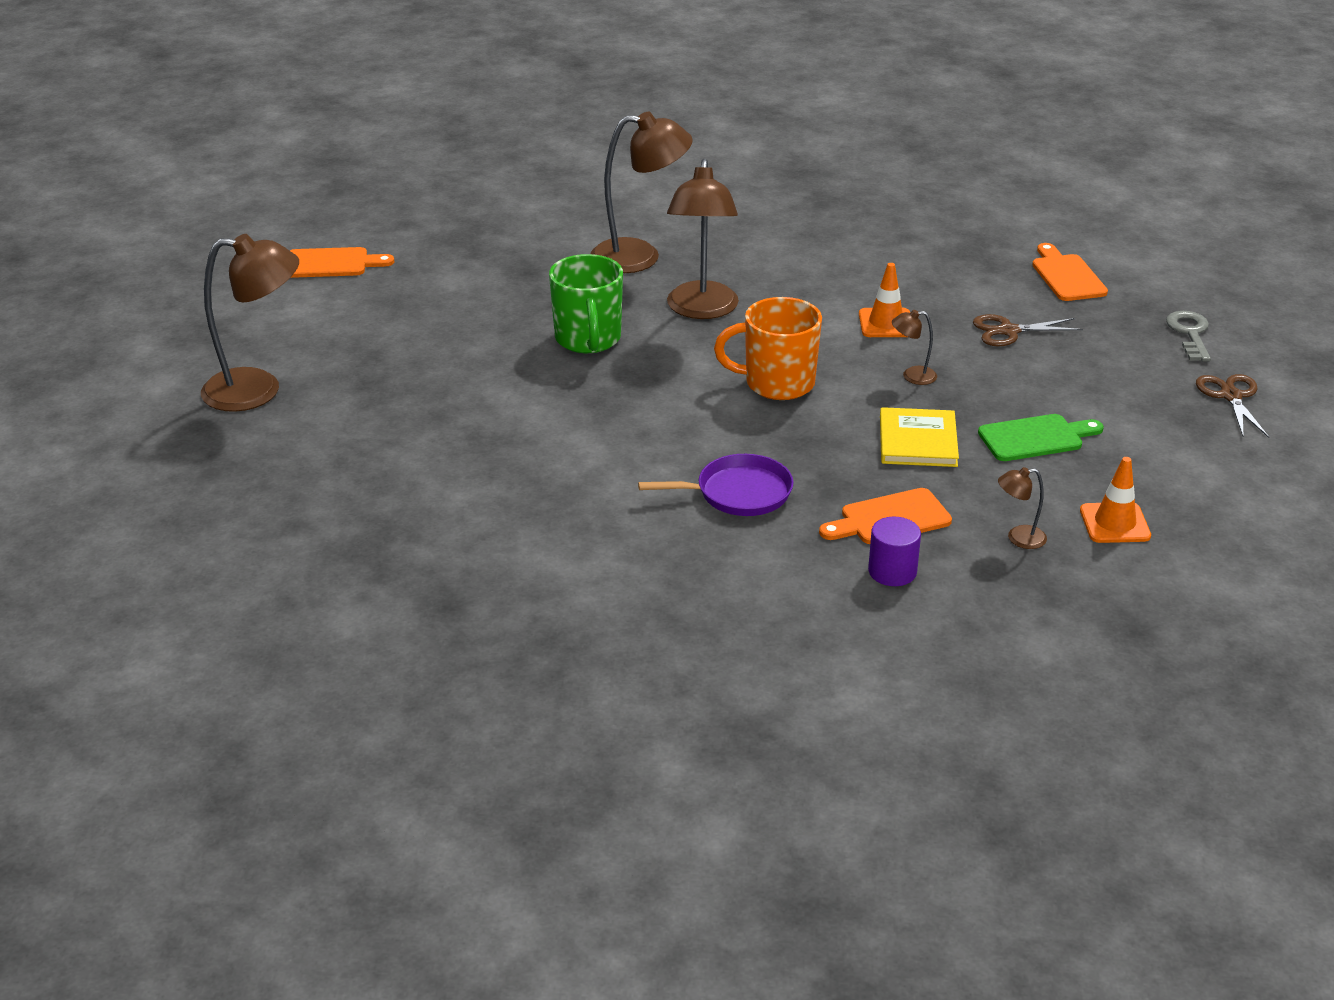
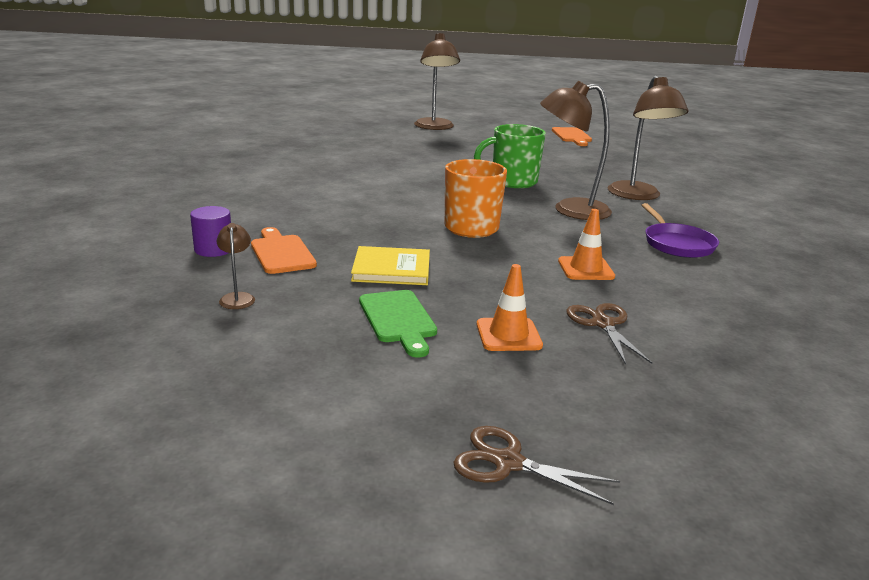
camera: 85 degrees right, 10 degrees down
purple pan [638,454,793,516] -> purple pan moved to [641,203,719,258]
brown lamp [892,310,937,385] -> none
orange cutting board [1032,243,1108,301] -> none
orange traffic cone [1080,457,1151,543] -> orange traffic cone moved to [477,264,543,351]
grey key [1166,311,1211,361] -> none
brown scissors [1196,374,1269,438] -> brown scissors turned 150 degrees counterclockwise [454,426,620,505]

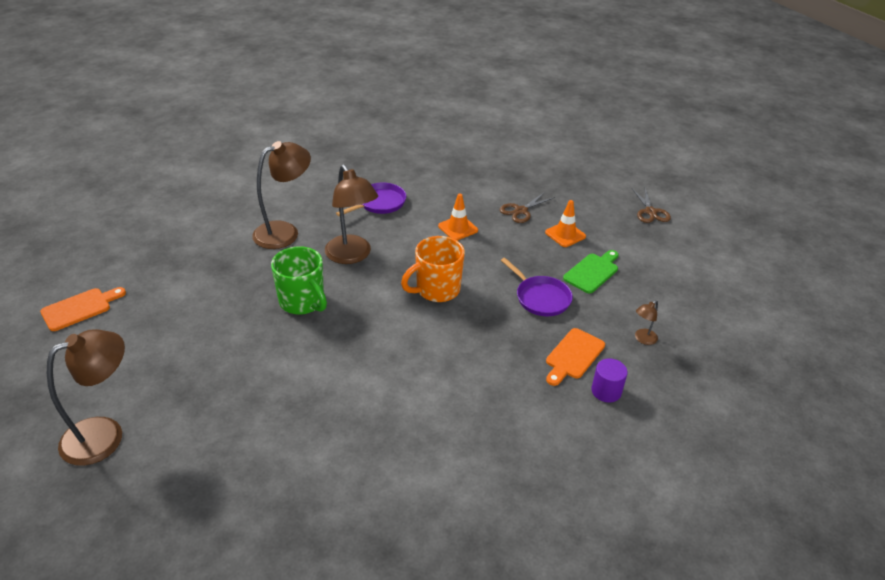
camera: 120 degrees left, 15 degrees up
yellow book [351,246,430,285] -> purple pan [501,258,573,316]

